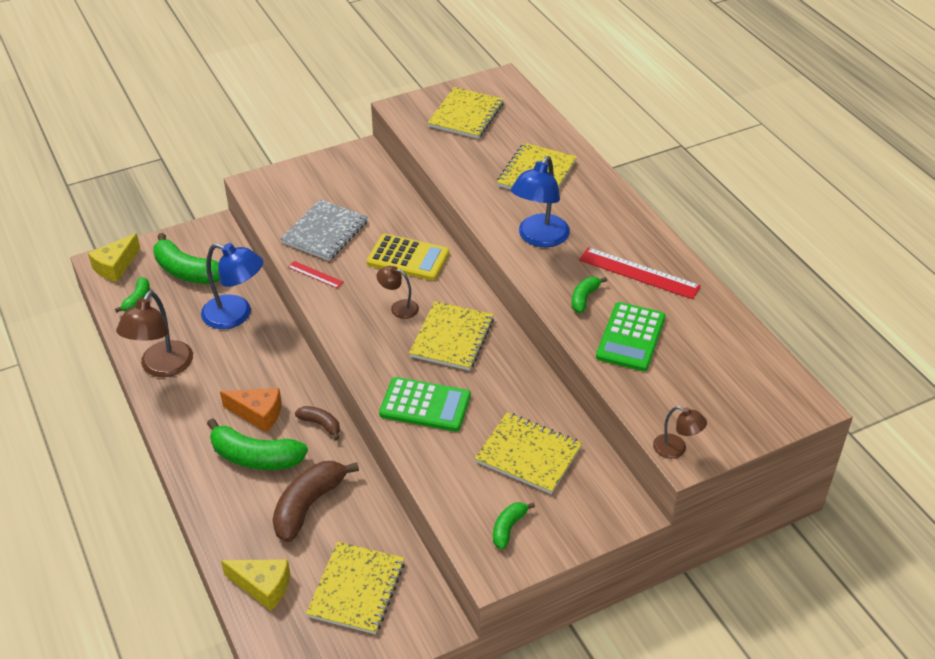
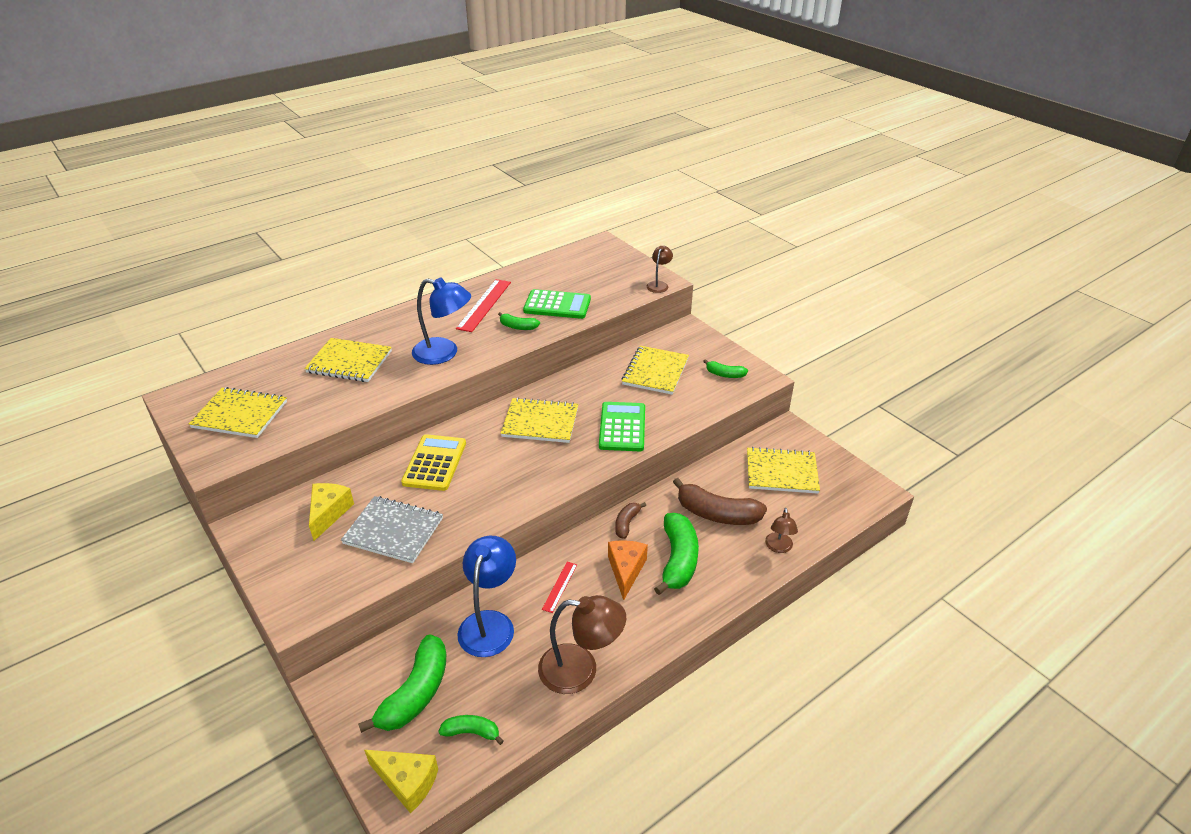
camera: 100 degrees left, 5 degrees down
yellow cheese [221,559,290,611] -> yellow cheese moved to [309,483,354,541]
red ruler [288,261,343,288] -> red ruler moved to [542,562,577,613]
brown lamp [376,266,419,319] -> brown lamp moved to [765,508,798,553]

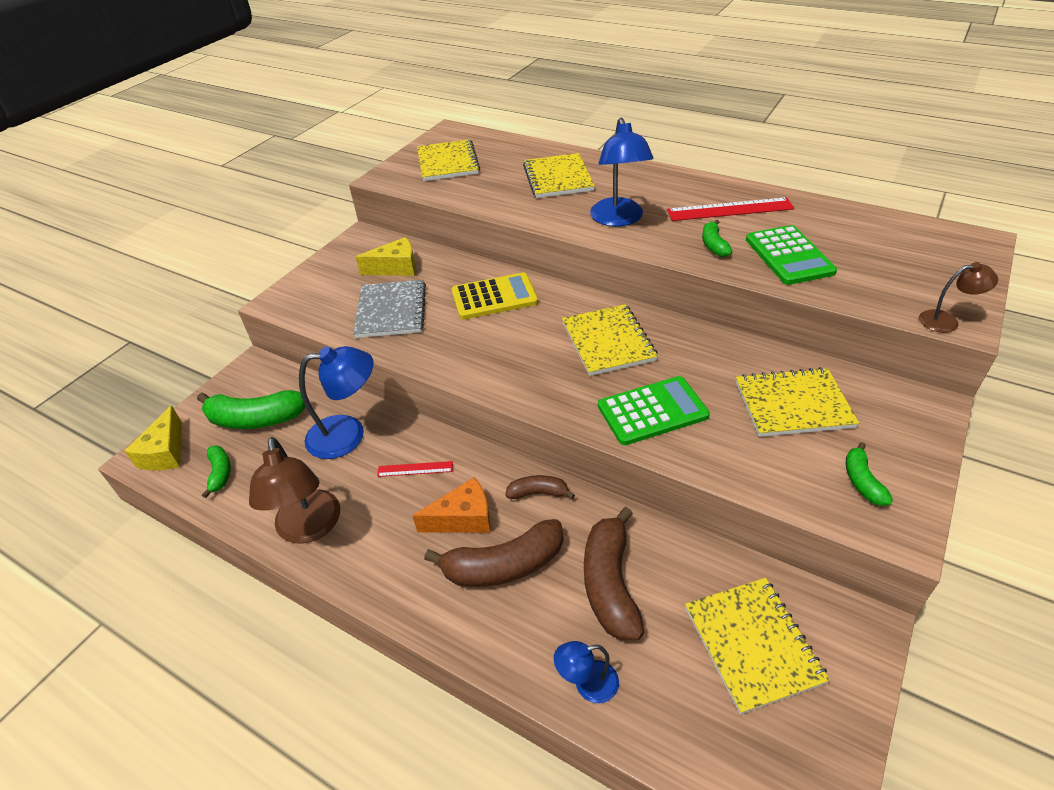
camera: 70 degrees right, 5 degrees up
green banana [654,513,699,595] -> brown banana [424,519,563,587]
brown lamp [765,508,798,553] -> blue lamp [554,641,619,703]

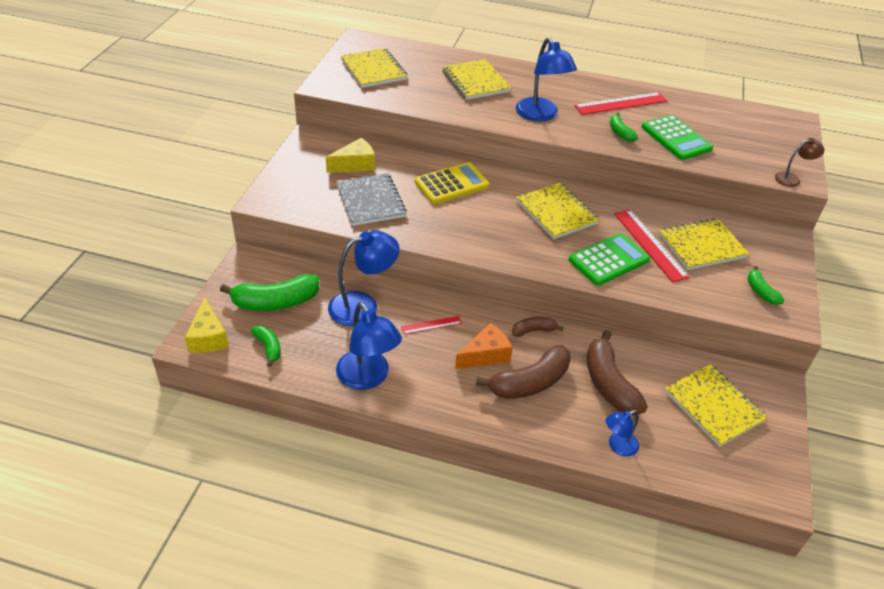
camera: 20 degrees left, 0 degrees up
brown lamp [249,437,340,544] -> blue lamp [336,302,402,390]
none -> red ruler [614,209,690,282]

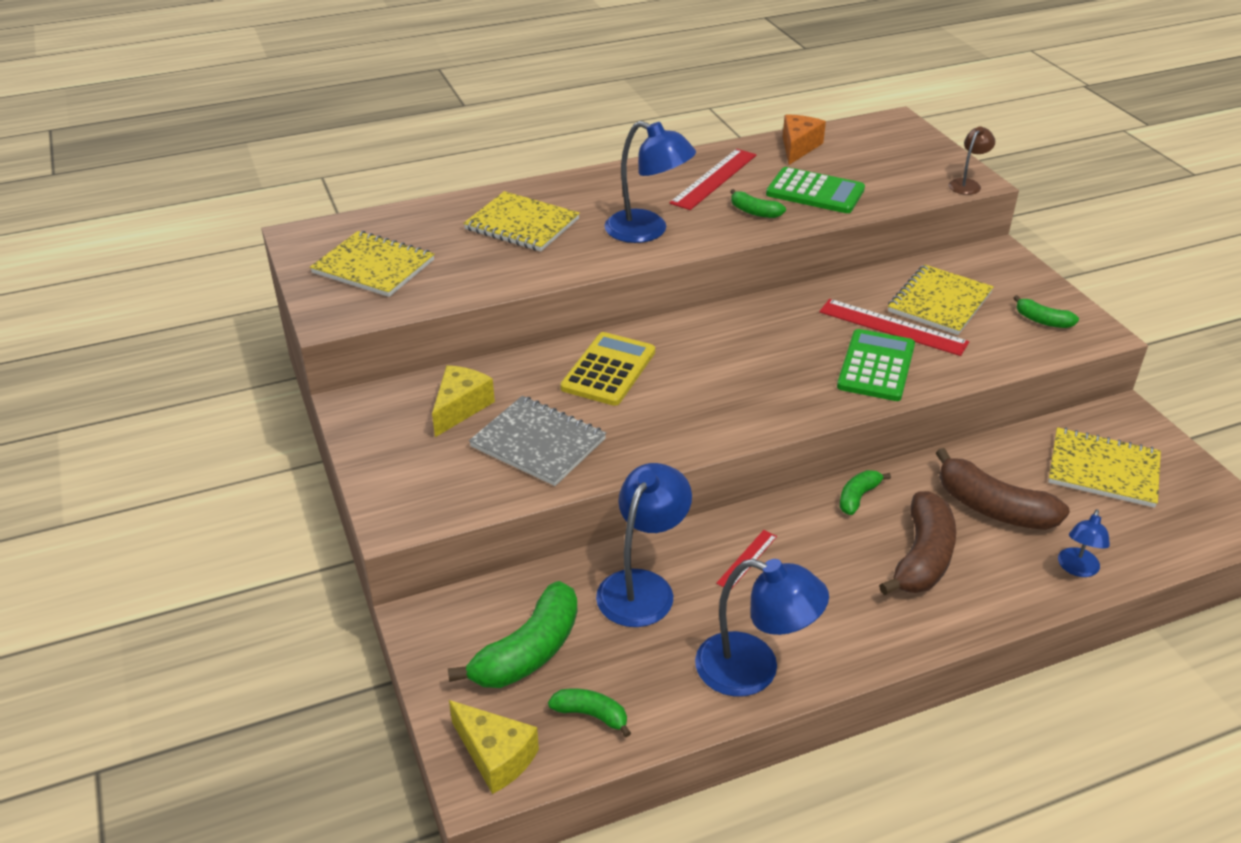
camera: 35 degrees left, 5 degrees down
orange cheese [455,323,513,369] -> orange cheese moved to [783,114,826,165]
brown banana [512,317,564,337] -> green banana [840,470,891,515]
yellow notebook [516,183,599,239] -> none

